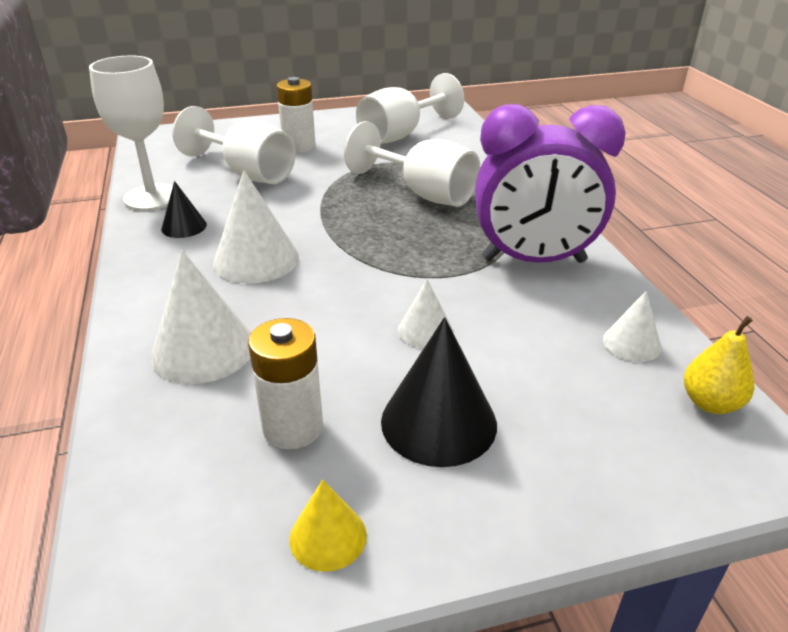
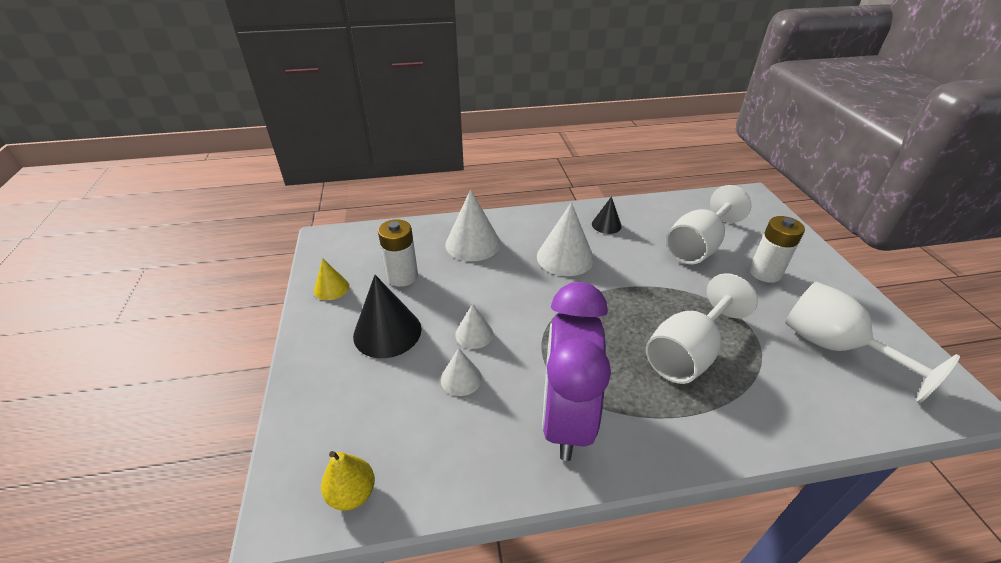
camera: 95 degrees right, 5 degrees up
white goblet [89,56,173,211] -> none
white cone [603,291,662,362] -> white cone moved to [441,348,482,396]

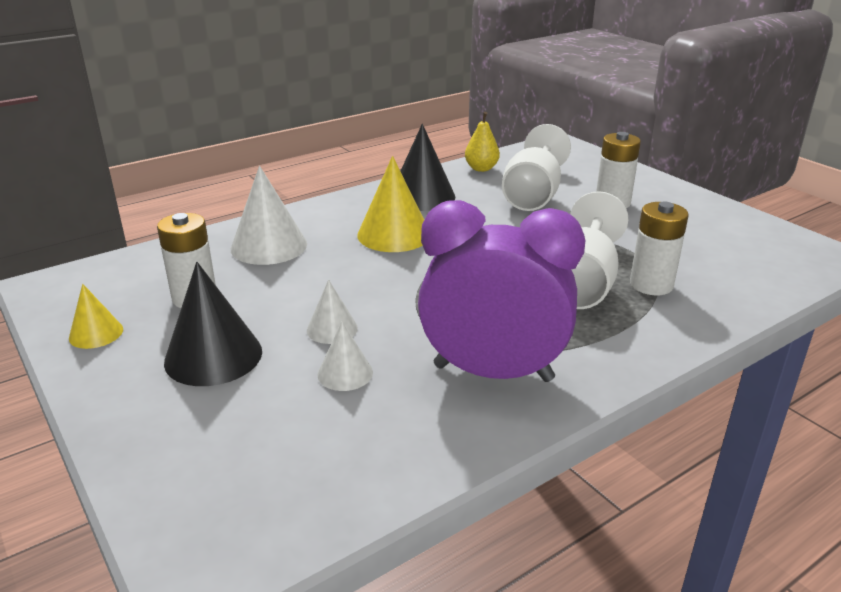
camera: 25 degrees left, 10 degrees down
yellow pear [321,451,375,511] -> yellow pear moved to [465,112,500,172]
white cone [537,202,594,276] -> yellow cone [357,156,424,252]
purple clock [542,282,611,461] -> purple clock turned 120 degrees clockwise [418,200,585,382]
black cone [592,196,622,234] -> black cone [401,124,455,211], size x1.78
white goblet [785,282,960,403] -> none
none -> white battery [630,202,689,295]

